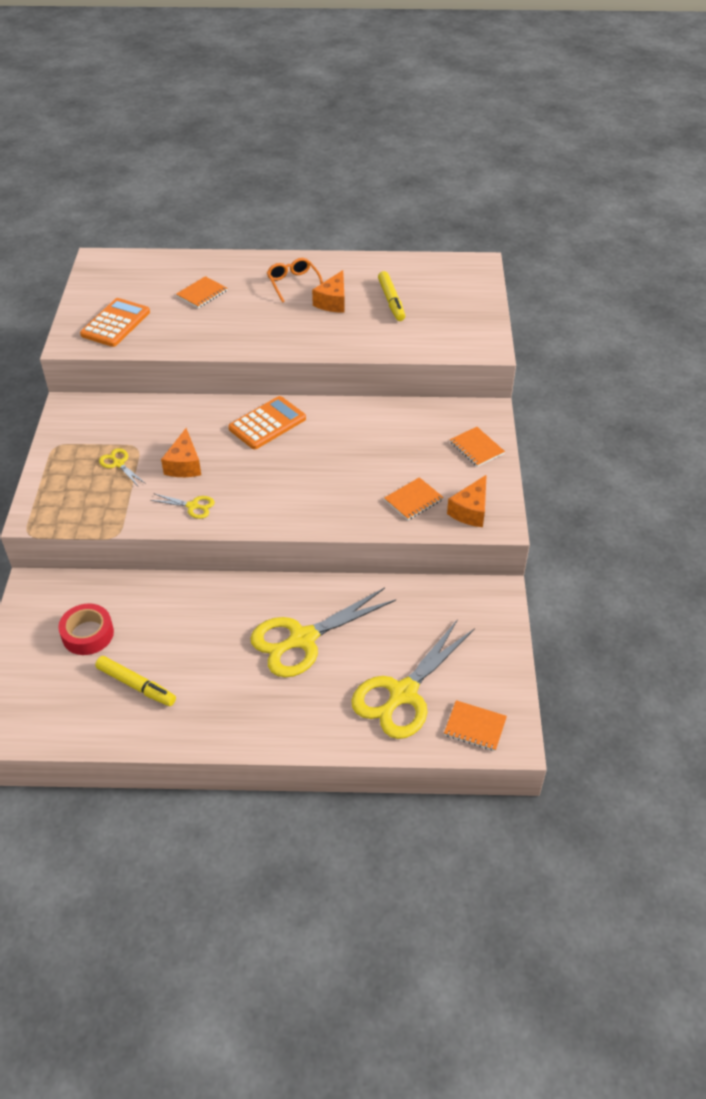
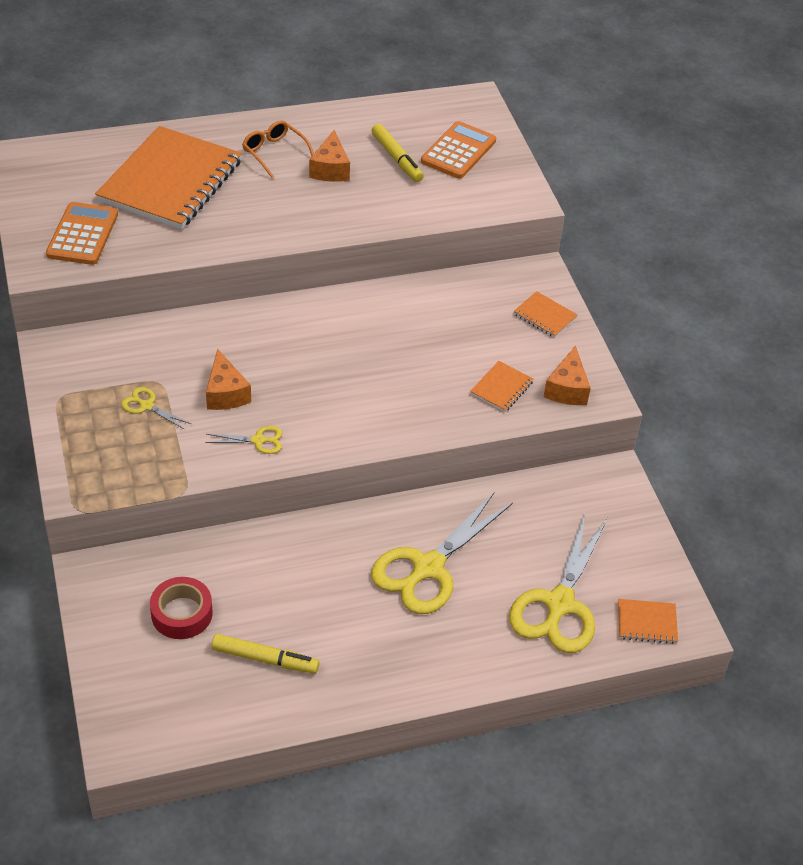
camera: 20 degrees left, 0 degrees up
orange notebook [176,276,227,308] -> orange notebook [95,126,242,229], size x2.47
orange calculator [228,396,306,449] -> orange calculator moved to [421,121,496,179]

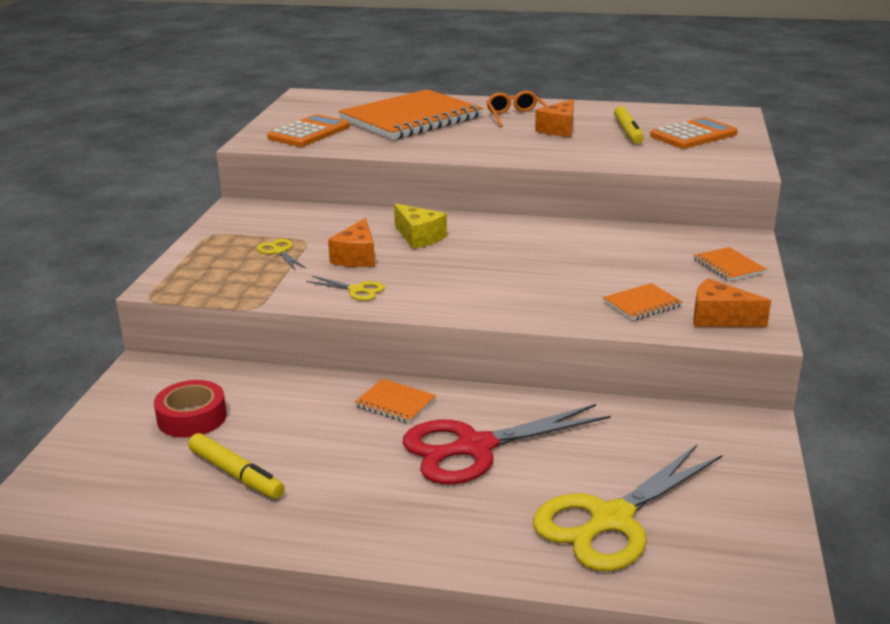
camera: 30 degrees right, 20 degrees down
yellow scissors [371,493,513,614] -> red scissors [403,404,611,484]
orange cheese [544,345,591,405] -> orange cheese turned 75 degrees clockwise [693,278,771,327]
orange notebook [618,599,678,644] -> orange notebook moved to [354,379,436,424]
none -> yellow cheese [394,203,447,249]

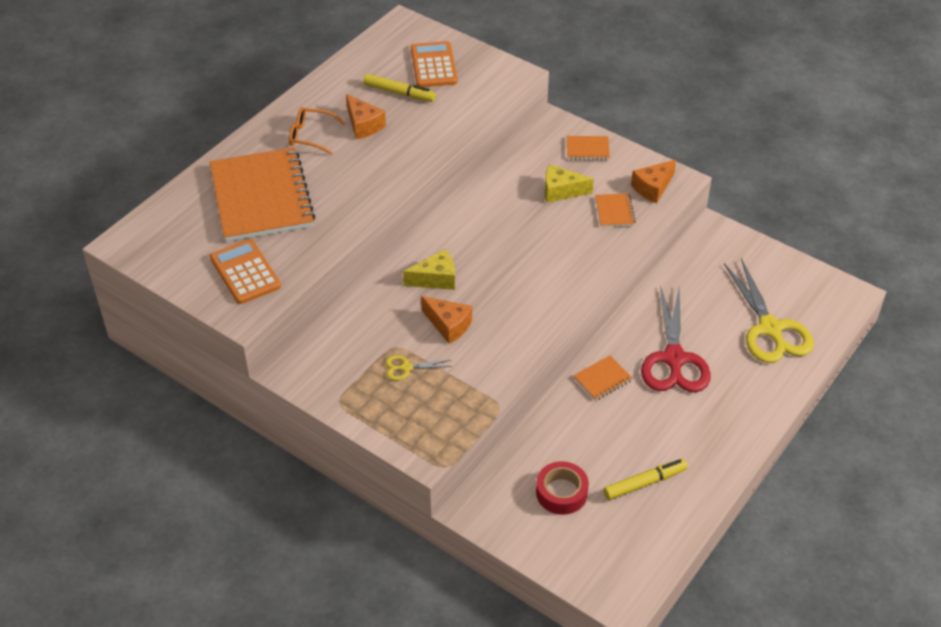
camera: 65 degrees left, 20 degrees up
yellow scissors [306,276,385,301] -> none
none -> yellow cheese [544,164,594,203]

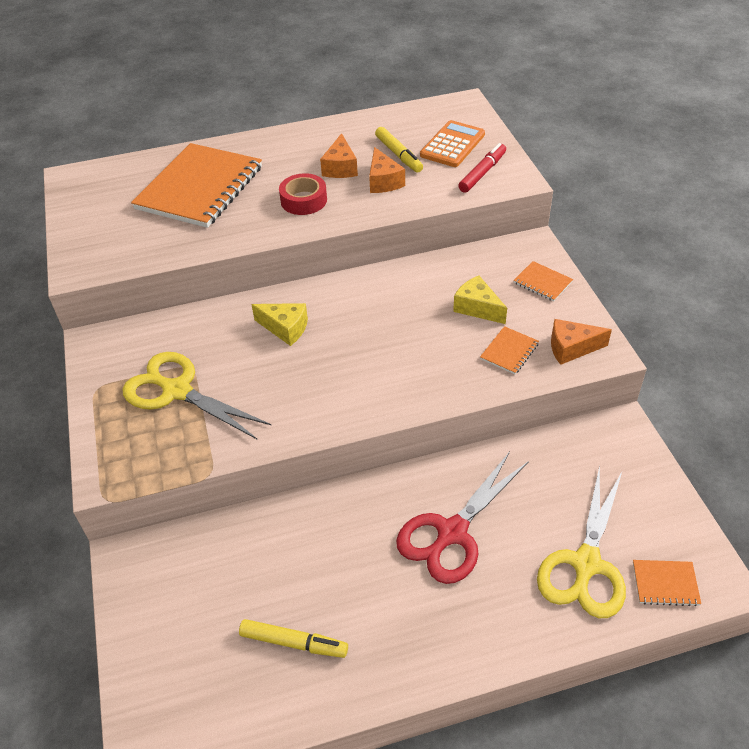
camera: 40 degrees right, 0 degrees up
orange calculator [210,239,281,304] -> none
orange glasses [289,107,345,155] -> none
yellow scissors [385,355,452,380] -> yellow scissors [122,352,271,439], size x2.26
orange cheese [421,296,472,344] -> orange cheese moved to [369,147,405,193]
red tape [536,461,589,515] -> red tape moved to [279,173,327,215]
orange notebook [573,355,633,401] -> orange notebook moved to [633,560,701,606]
none -> red marker [458,143,506,193]

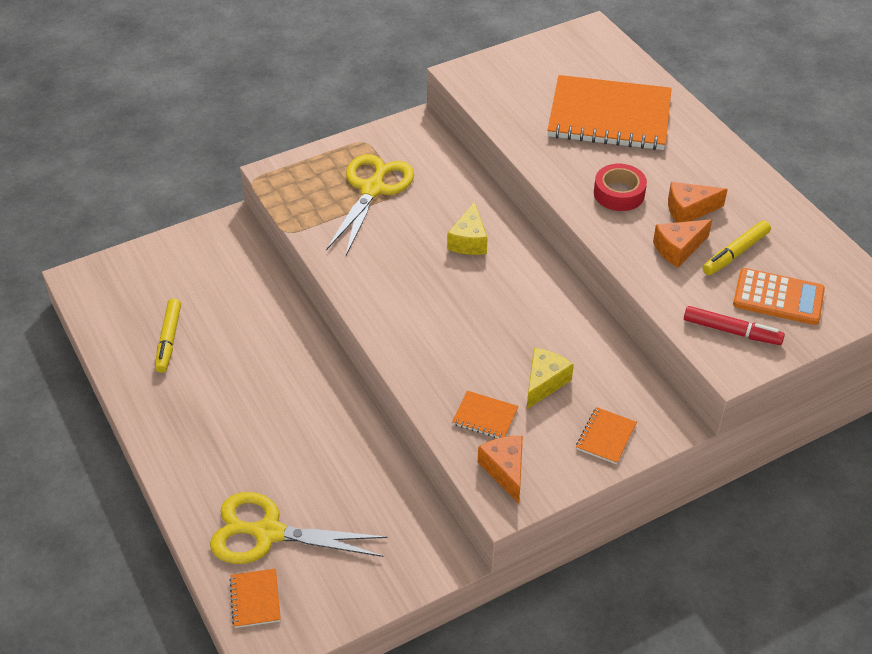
camera: 75 degrees right, 0 degrees up
red scissors [396,452,529,584] -> none

